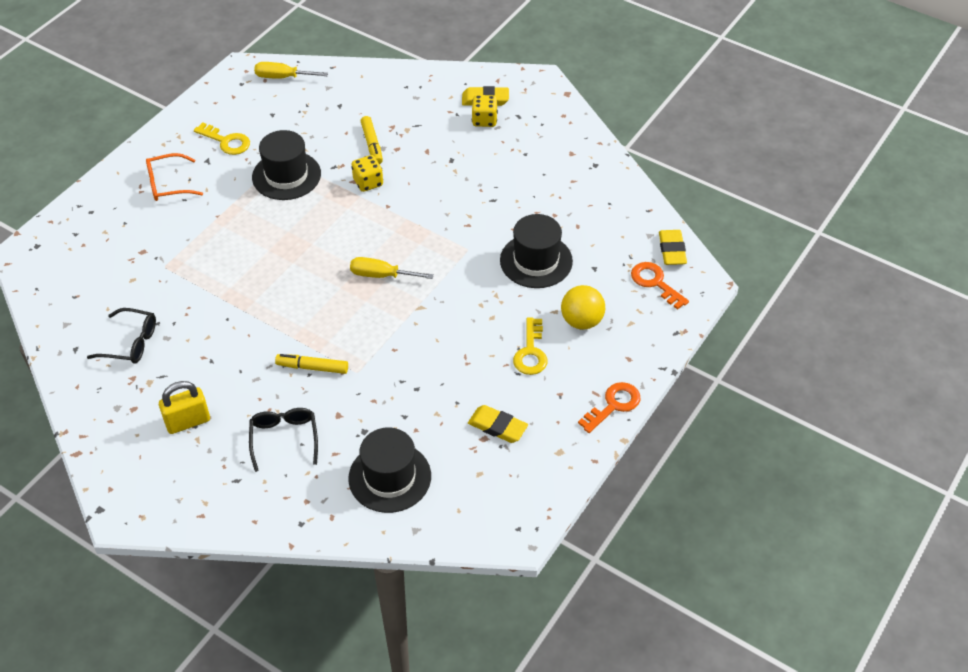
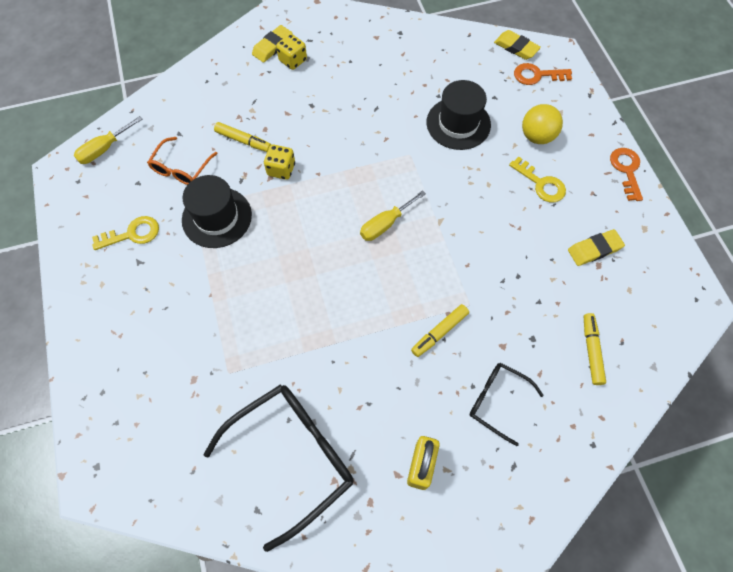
camera: 50 degrees left, 15 degrees up
black glasses [87,308,156,364] -> black glasses [203,384,354,552], size x1.83
orange glasses [146,153,203,201] -> orange glasses moved to [147,137,218,185]
black hat [348,428,431,513] -> yellow marker [584,313,606,385]

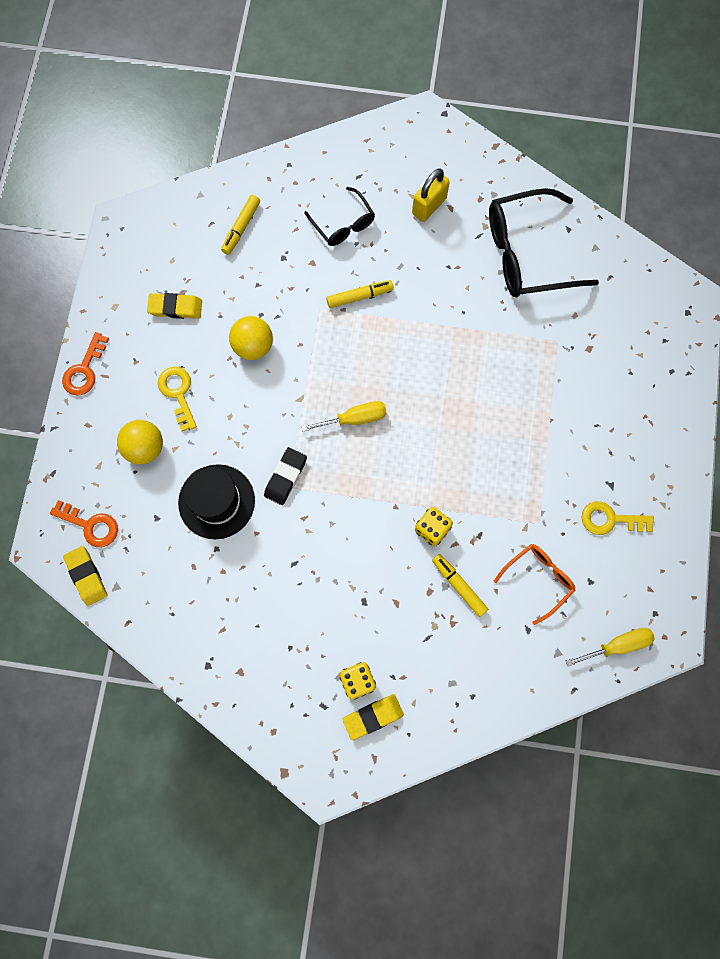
camera: 155 degrees left, 10 degrees up
black hat [182,175,252,248] -> none
none -> yellow ball [229,316,273,360]
none -> black eraser [264,447,307,505]

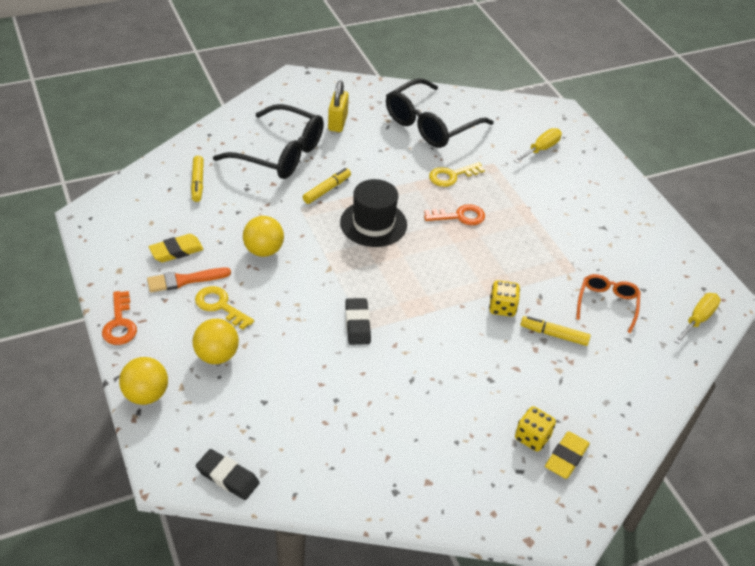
camera: 35 degrees left, 30 degrees down
orange key [50,500,118,547] -> orange key moved to [424,204,485,225]
yellow eraser [63,546,108,606] -> black eraser [196,449,260,500]
black hat [178,464,255,539] -> black hat moved to [340,179,407,247]
yellow screwdriver [301,401,387,432] -> yellow screwdriver moved to [514,128,562,163]
black glasses [304,187,375,246] -> black glasses [213,104,324,179], size x1.83
yellow key [581,501,654,535] -> yellow key moved to [429,162,485,187]
none -> yellow ball [119,357,168,405]
none -> orange brush [147,268,231,292]

